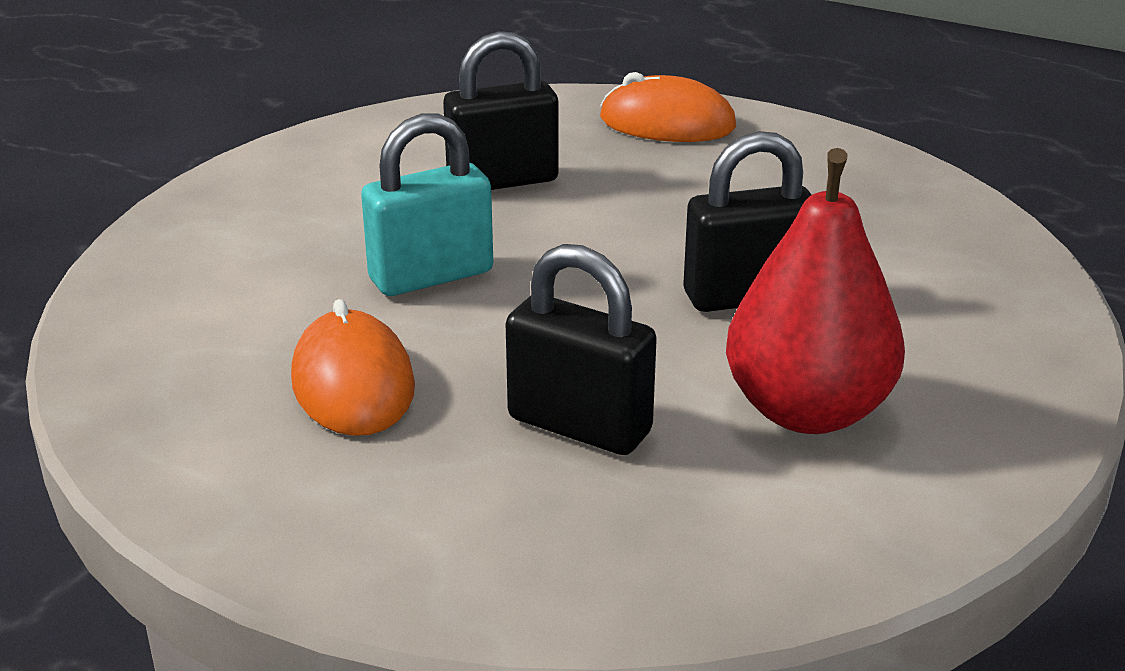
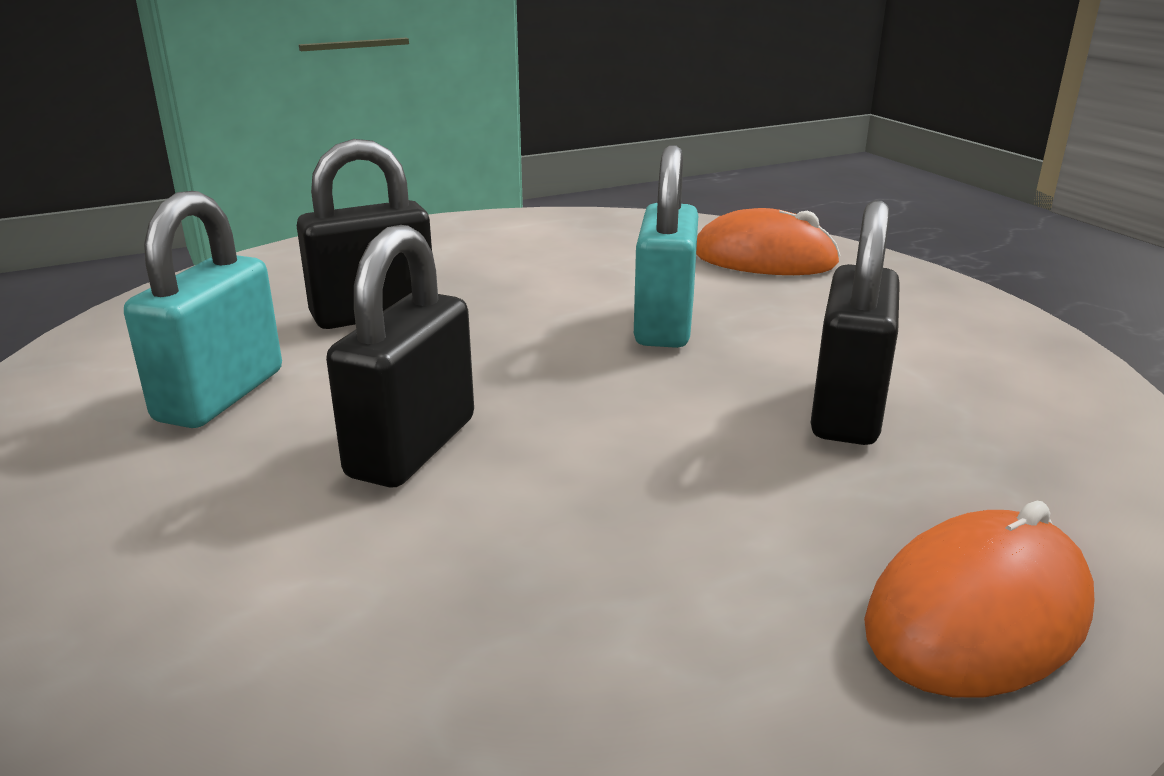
camera: 125 degrees right, 5 degrees down
orange mouse [291,299,415,436] -> orange mouse moved to [696,208,841,275]
red pear [726,148,905,434] -> turquoise padlock [124,191,282,428]

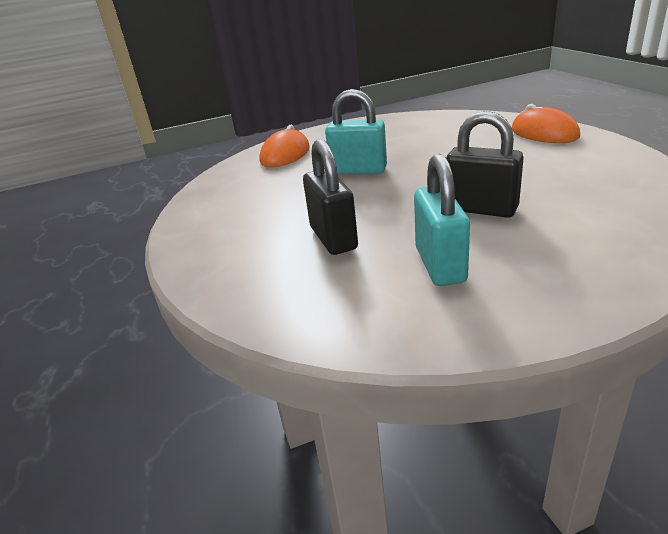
camera: 80 degrees left, 5 degrees up
turquoise padlock [124,191,282,428] -> turquoise padlock turned 60 degrees clockwise [414,153,470,286]
black padlock [810,200,900,445] -> none

